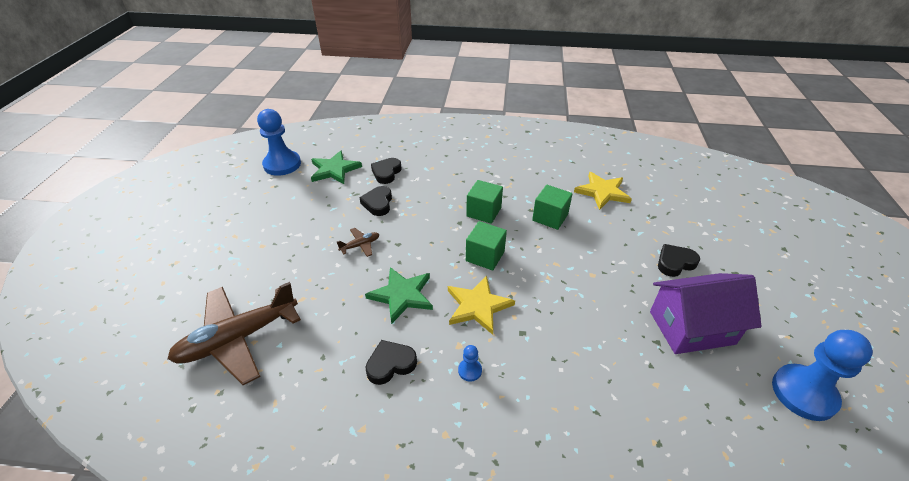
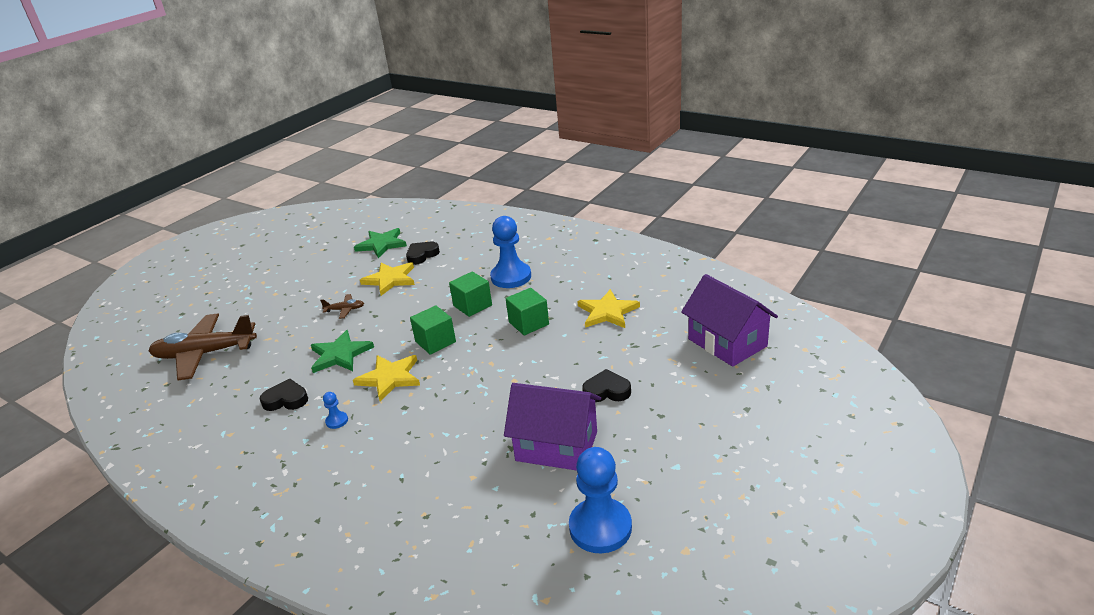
camera: 30 degrees right, 10 degrees down
blue pawn [257,109,301,176] -> blue pawn moved to [490,216,531,288]
black heart [359,186,392,216] -> yellow star [360,262,415,296]
none -> purple house [681,274,778,367]

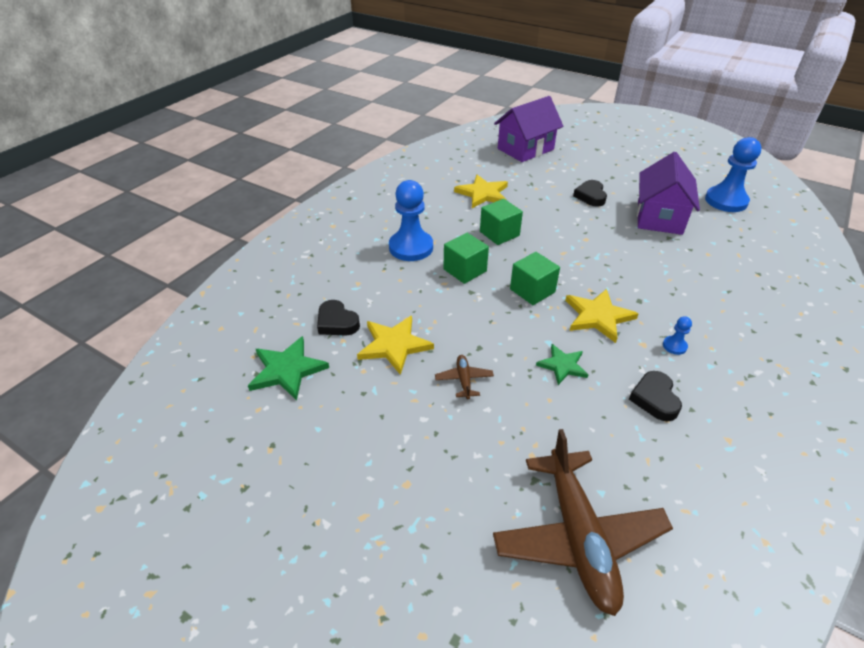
camera: 95 degrees left, 10 degrees up
green star [311,330,374,373] -> green star [536,344,588,385], size x0.65

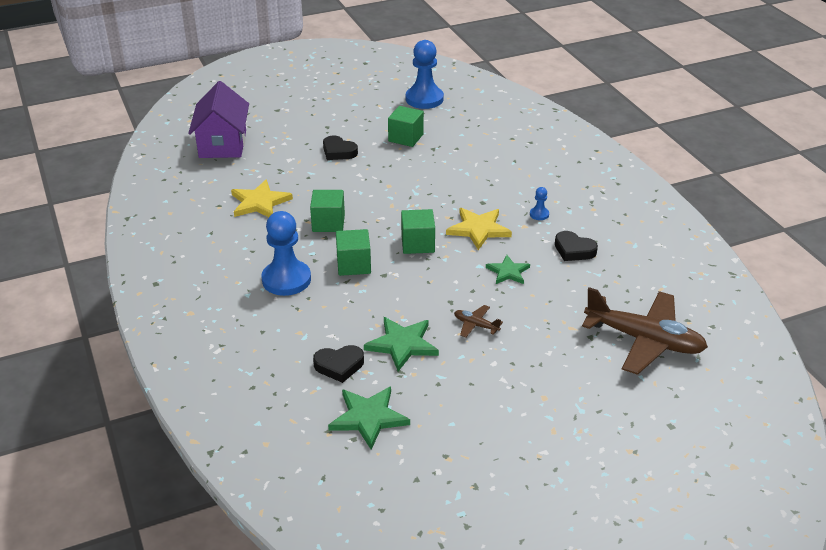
camera: 55 degrees left, 5 degrees down
yellow star [357,316,434,375] -> green star [364,317,439,371]
purple house [637,152,700,235] -> green cube [388,106,424,147]

